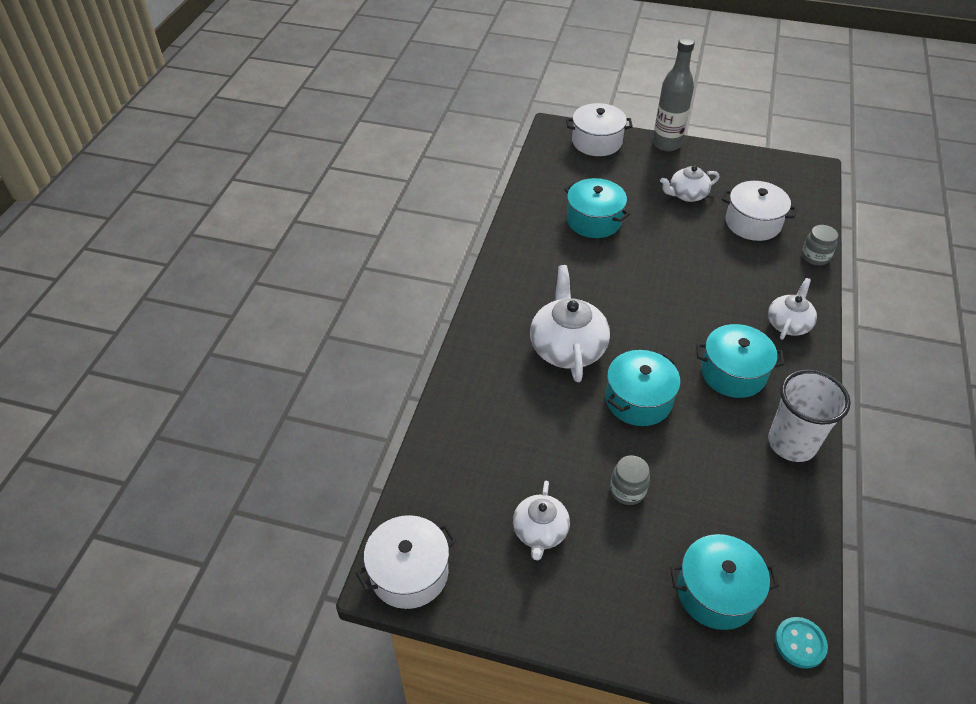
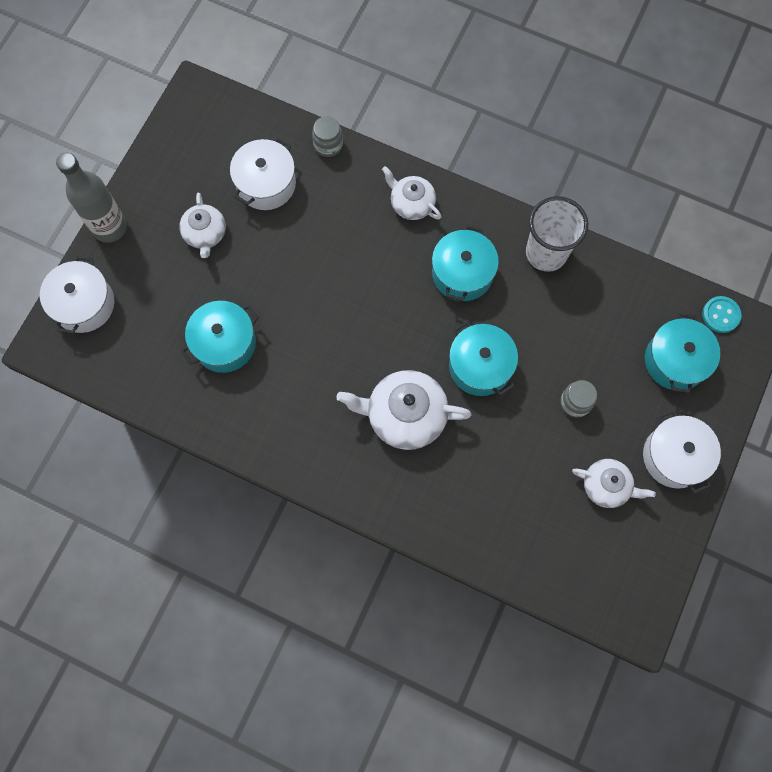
camera: 80 degrees left, 25 degrees up
white pot [356,515,457,609] -> white pot moved to [643,409,721,493]

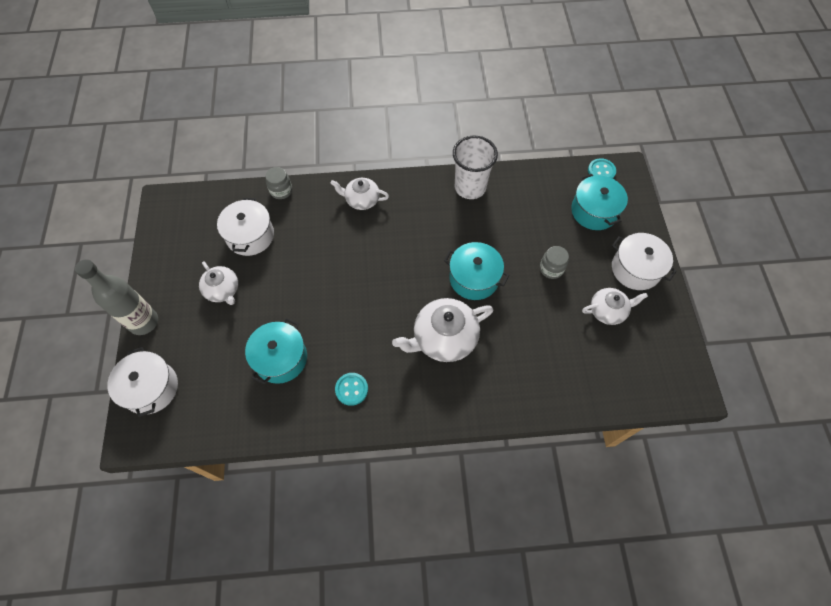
camera: 30 degrees left, 10 degrees down
turquoise pot [432,225,499,301] -> none
none -> turquoise button [335,373,368,406]

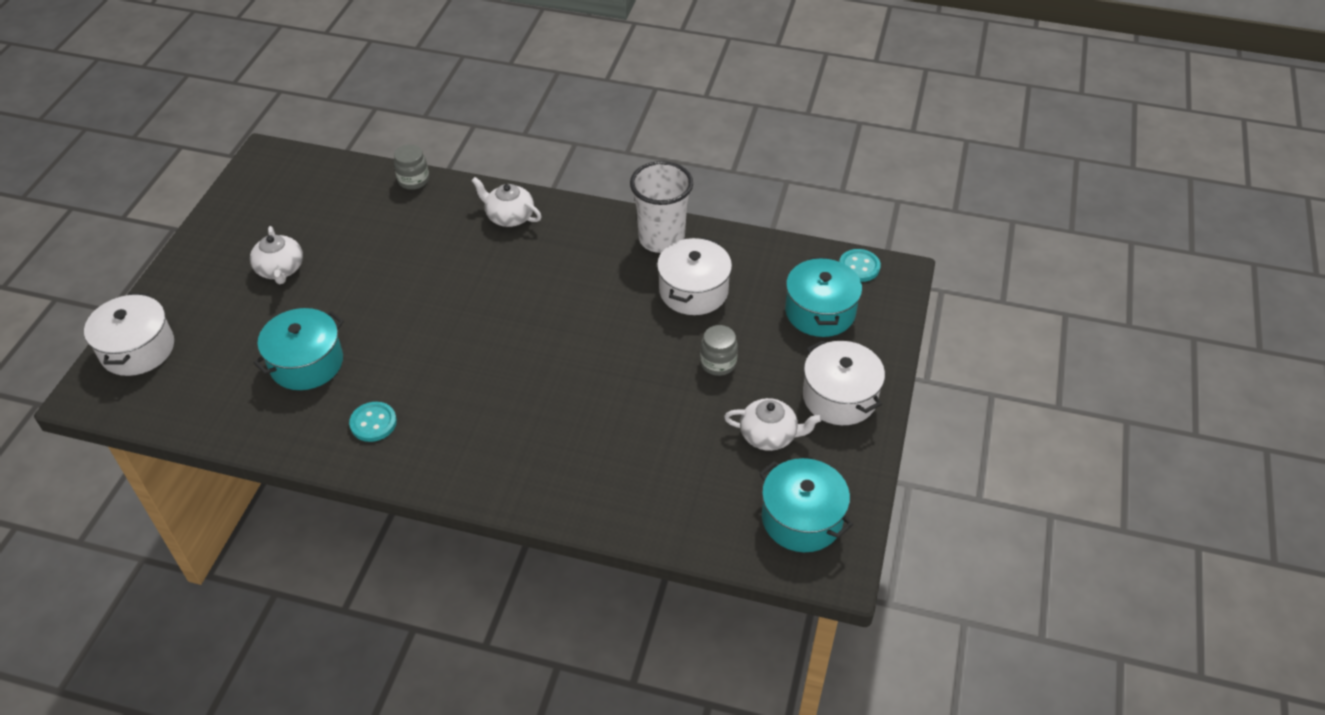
camera: 20 degrees right, 15 degrees down
grey bottle [75,259,158,335] -> none
white pot [217,198,274,256] -> white pot moved to [657,237,732,315]
white teapot [392,298,493,362] -> none
turquoise pot [444,242,509,300] -> turquoise pot moved to [759,458,853,552]

